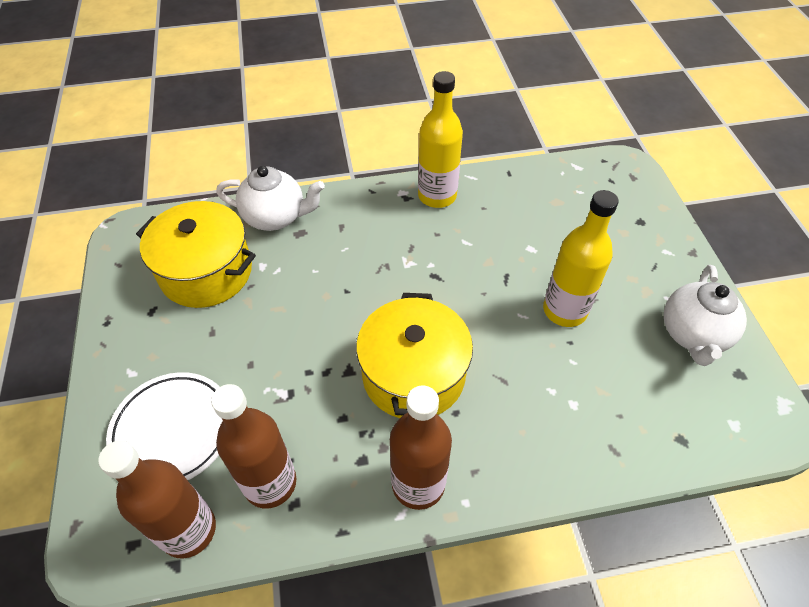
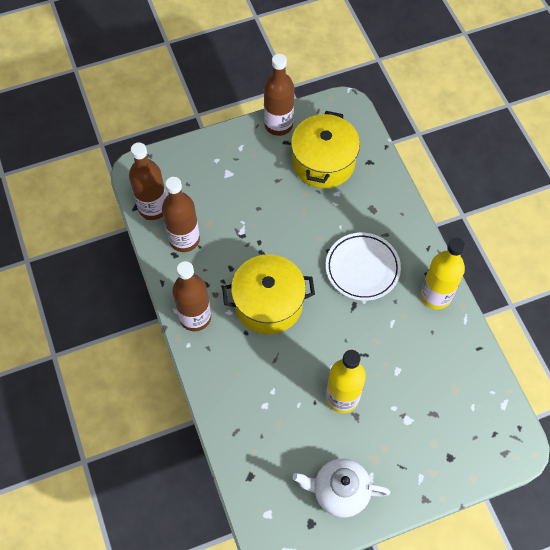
camera: 80 degrees right, 10 degrees up
white plate [106,372,223,480] -> white plate moved to [326,233,401,301]
white teapot [216,166,325,231] -> none
none -> brown bottle [264,54,294,136]

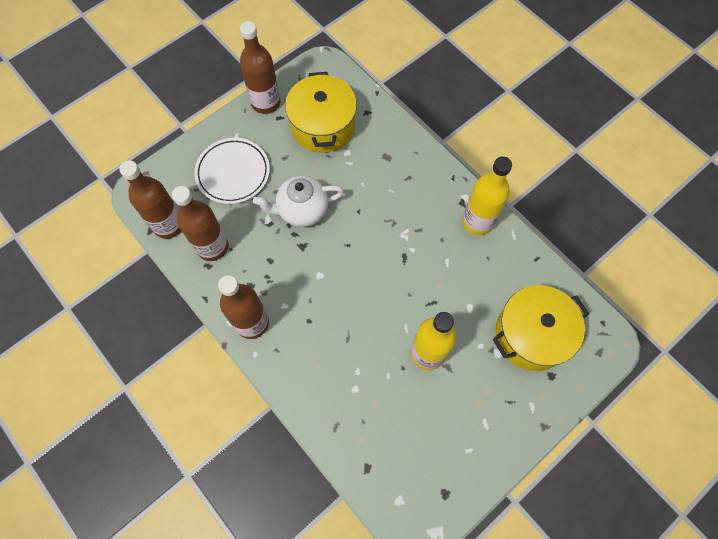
camera: 20 degrees left, 5 degrees up
yellow pot [222,255,315,334] -> yellow pot moved to [493,285,589,371]
white teapot [293,459,390,517] -> white teapot moved to [253,176,344,227]
white plate [326,233,401,301] -> white plate moved to [194,138,270,204]

